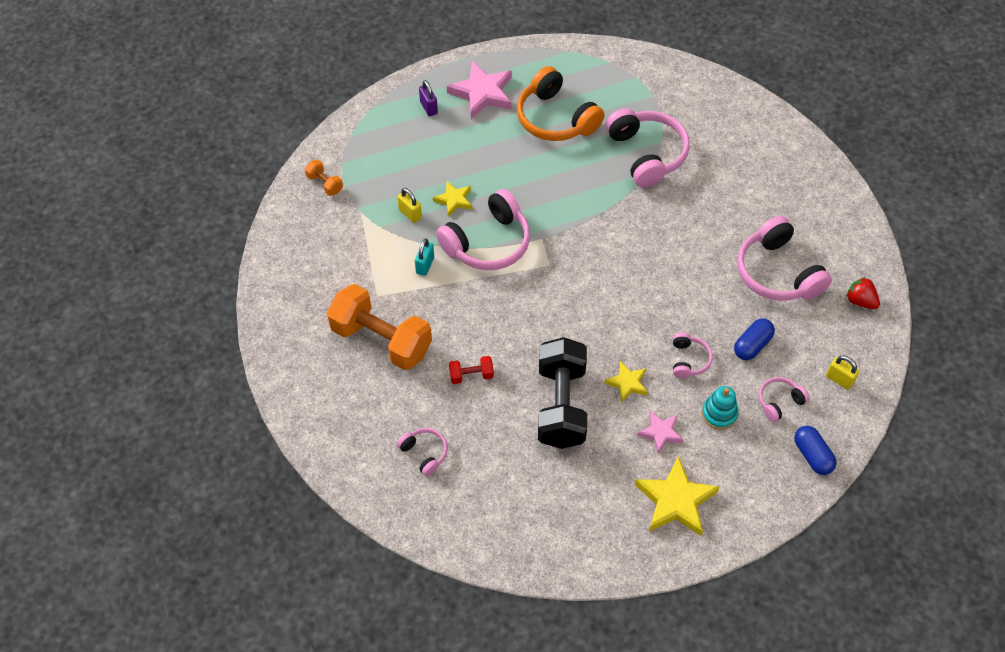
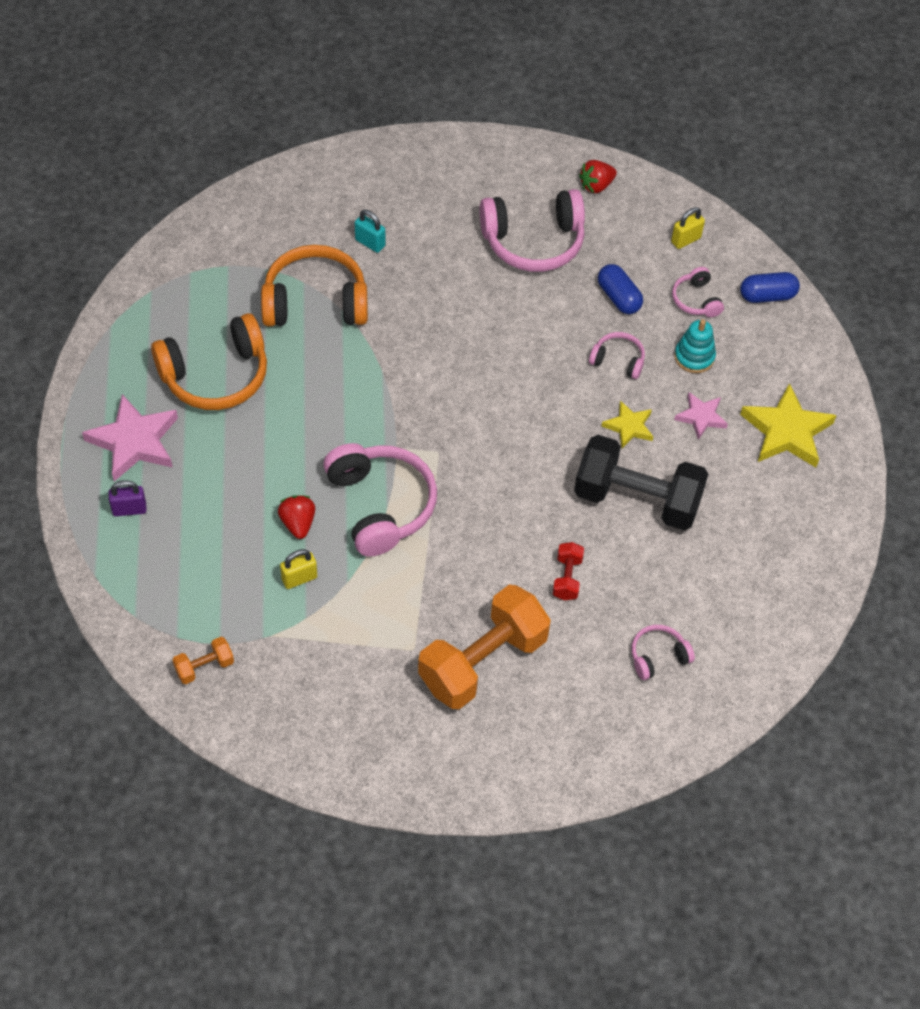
camera: 75 degrees left, 0 degrees up
turquoise padlock [415,239,434,276] -> turquoise padlock moved to [355,210,385,253]
yellow star [433,182,472,216] -> red strawberry [278,495,315,539]
pink headphones [605,108,690,188] -> orange headphones [261,245,368,326]

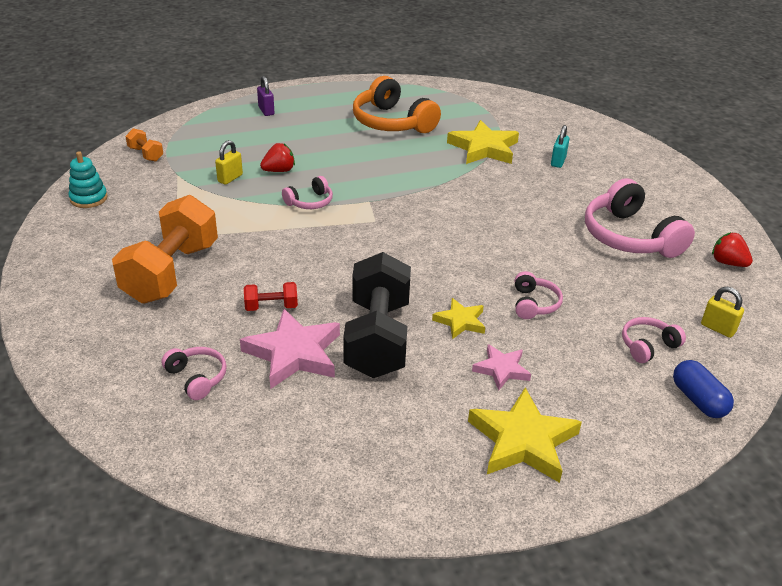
camera: 75 degrees right, 20 degrees down
pink star [82,394,178,482] -> pink star moved to [240,309,340,389]
orange headphones [261,245,368,326] -> yellow star [447,120,519,164]
yellow padlock [280,549,317,589] -> yellow padlock turned 75 degrees clockwise [215,140,243,185]
pink headphones [323,443,437,557] -> pink headphones [282,176,333,209], size x0.50
orange dumbbell [418,585,551,709] -> orange dumbbell turned 75 degrees clockwise [112,195,218,303]
blue capsule [598,264,643,314] -> none
turquoise stacking toy [674,319,716,373] -> turquoise stacking toy moved to [69,151,107,208]

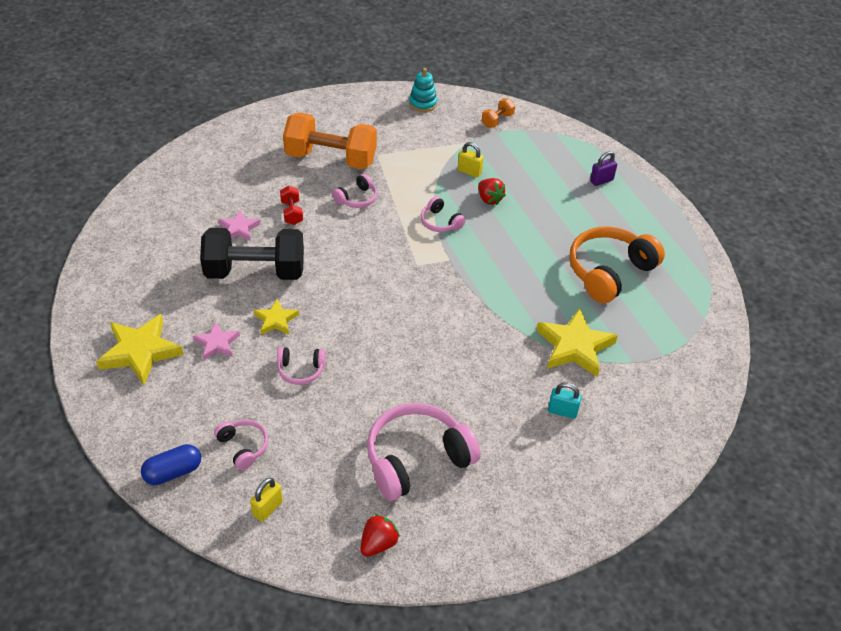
camera: 85 degrees right, 10 degrees up
pink headphones [161,347,227,400] -> pink headphones moved to [333,174,377,208]
pink star [240,309,340,389] -> pink star [218,209,260,241], size x0.56

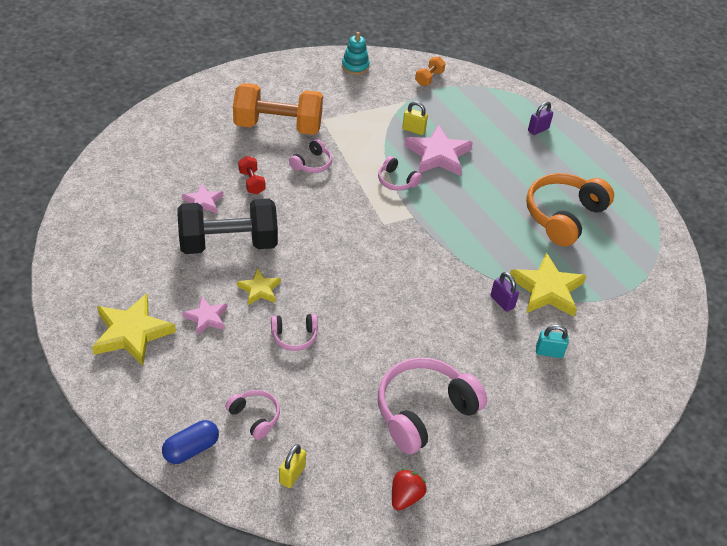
camera: 10 degrees left, 0 degrees up
red strawberry [478,178,506,205] -> pink star [405,124,473,176]
none -> purple padlock [491,272,519,312]

